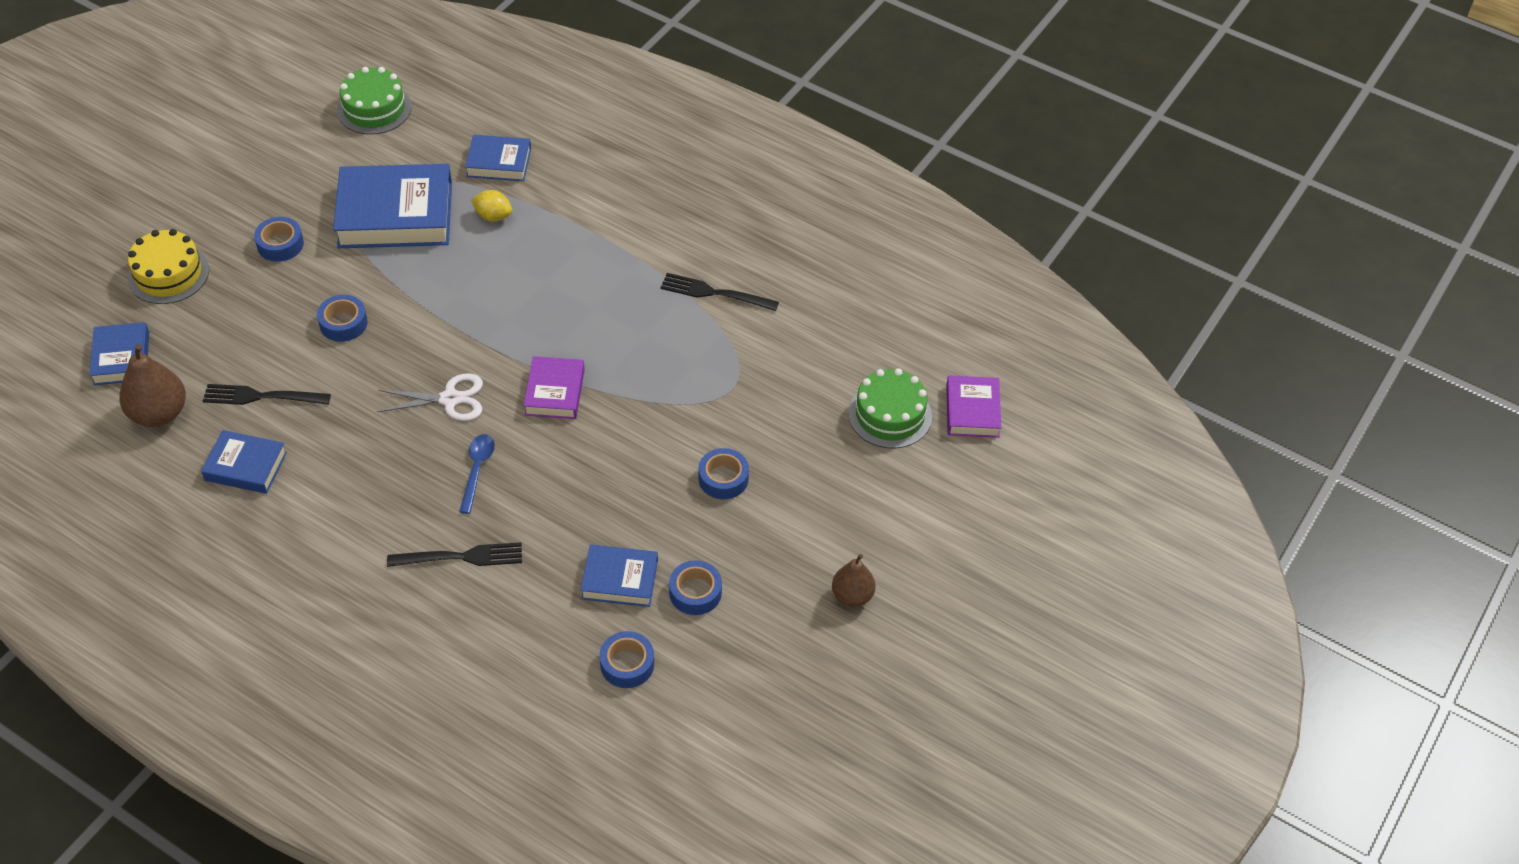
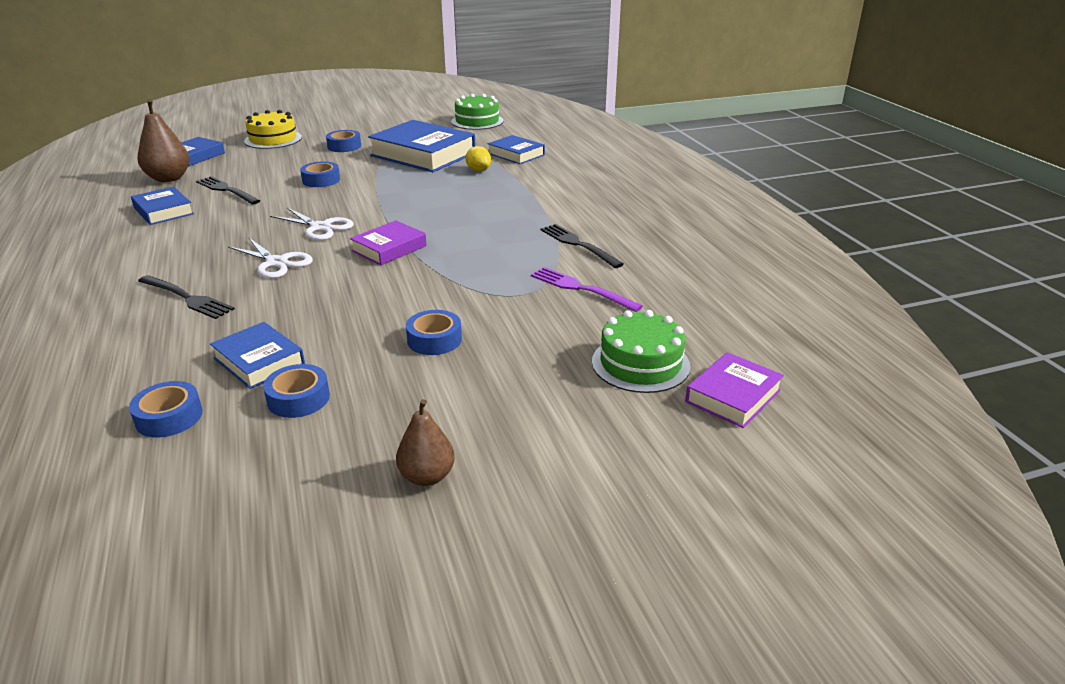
camera: 40 degrees right, 20 degrees down
blue spoon [459,434,495,514] -> white scissors [228,237,313,278]
none -> purple fork [531,267,643,312]

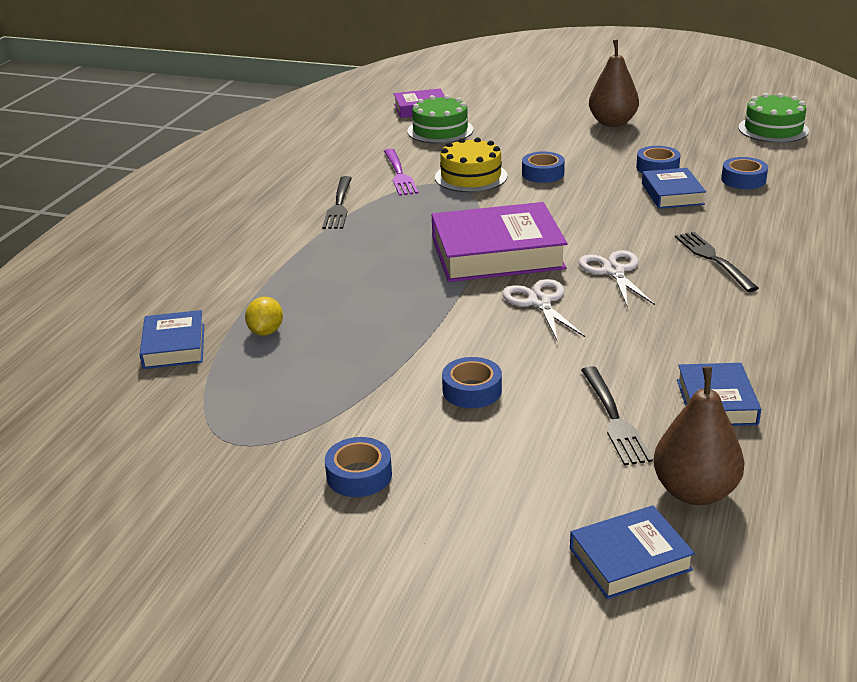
camera: 140 degrees left, 0 degrees up
yellow cake [244,110,302,149] -> yellow cake moved to [435,137,507,192]
purple book [350,220,427,265] -> purple book [432,202,567,282], size x1.84
blue book [368,120,476,172] -> none
brown pear [396,399,455,486] -> brown pear [589,40,639,127], size x1.54
green cake [451,94,503,130] -> green cake moved to [738,93,809,143]

